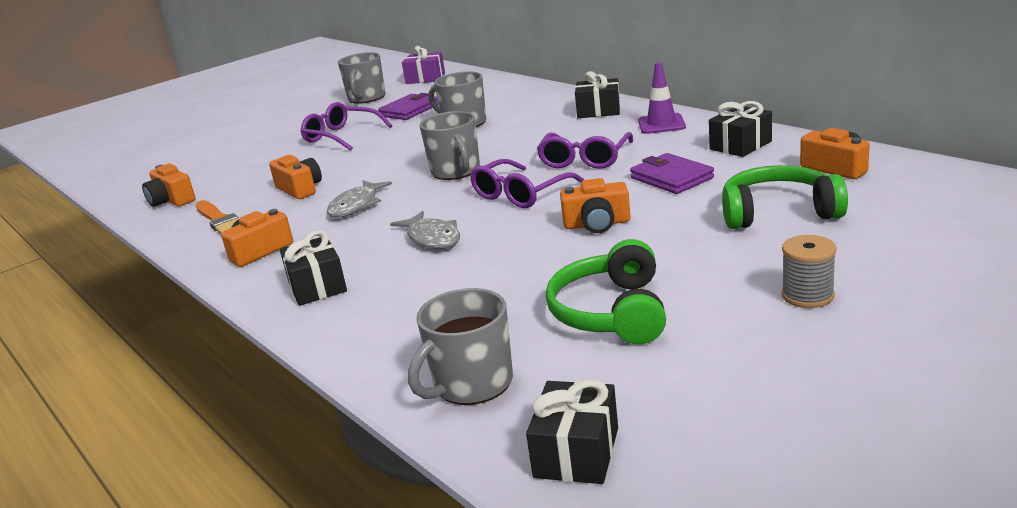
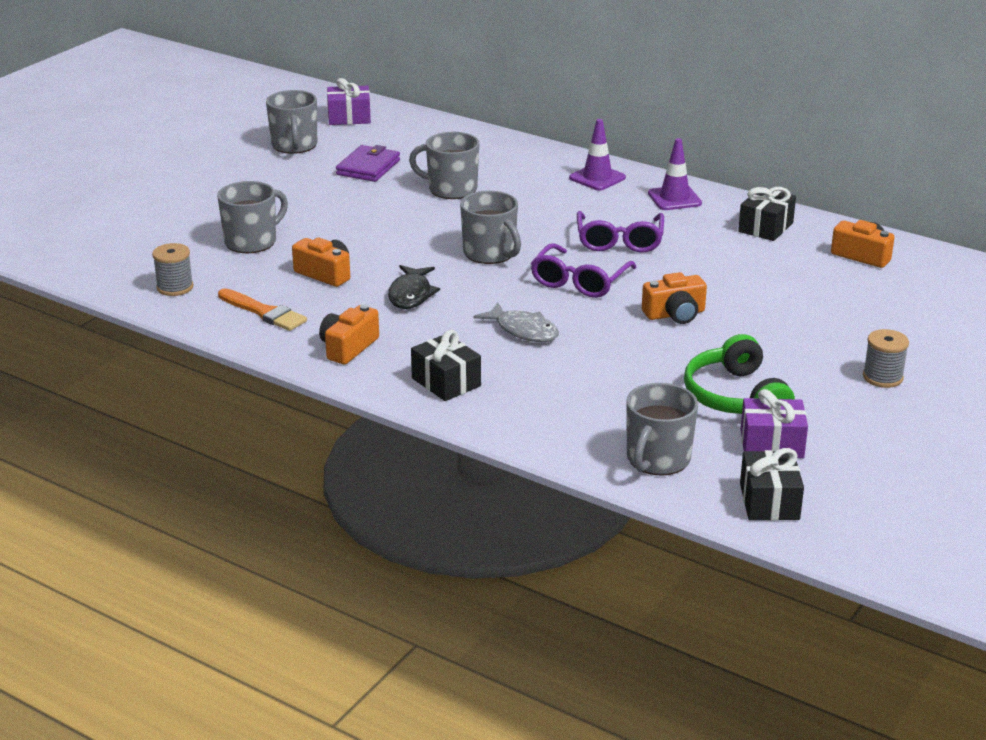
camera: 20 degrees left, 5 degrees up
orange camera [142,163,196,207] -> grey spool [152,243,193,296]
purple glasses [300,102,392,151] -> none
grey fish [327,180,392,217] -> black fish [388,265,440,309]
black gift [575,71,620,118] -> purple traffic cone [569,119,626,191]
purple wallet [630,153,714,194] -> none
green headphones [722,165,848,229] -> none
none -> grey mug [217,181,288,253]
none -> purple gift [741,389,808,458]

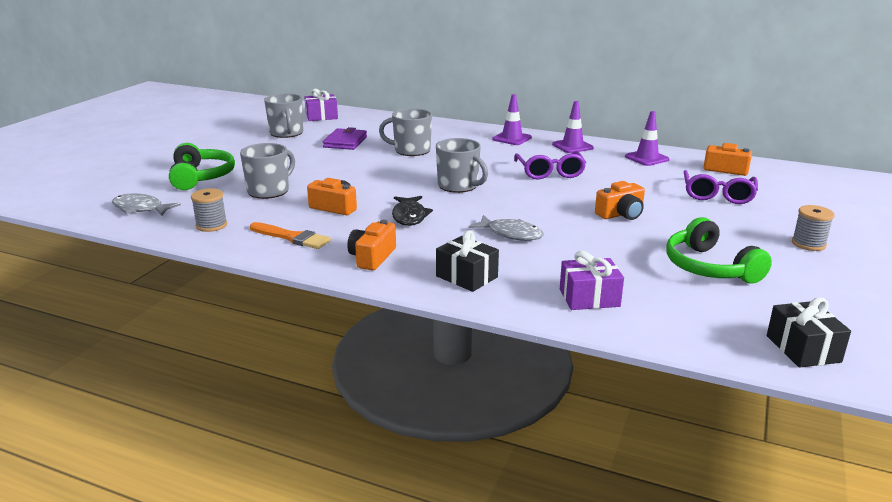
camera: 10 degrees left, 5 degrees down
purple glasses [531,243,637,298] -> purple glasses moved to [684,170,758,204]
grey mug [626,383,698,476] -> none
black gift [738,187,796,241] -> purple traffic cone [625,111,670,166]
purple gift [741,389,808,458] -> purple gift moved to [560,251,624,310]
none -> grey fish [112,194,181,216]
none -> green headphones [169,143,235,190]

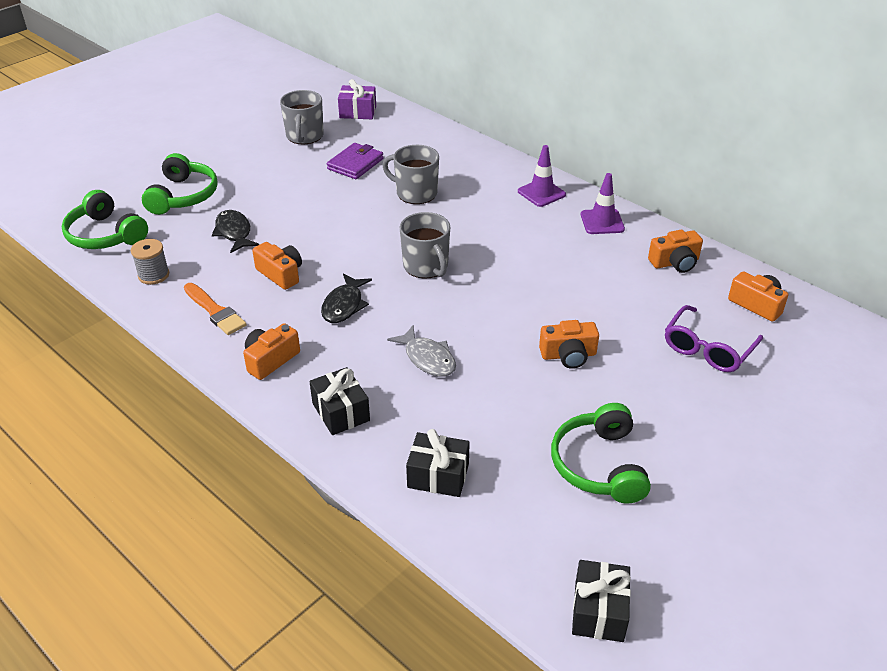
camera: 20 degrees right, 15 degrees up
grey fish [112,194,181,216] -> green headphones [62,190,148,249]
grey mug [240,143,295,199] -> black fish [212,210,259,253]
purple glasses [514,151,586,180] -> none
purple gift [560,251,624,310] -> black gift [406,429,470,497]
purple traffic cone [625,111,670,166] -> orange camera [648,230,703,273]
grey spool [792,205,834,251] -> none

